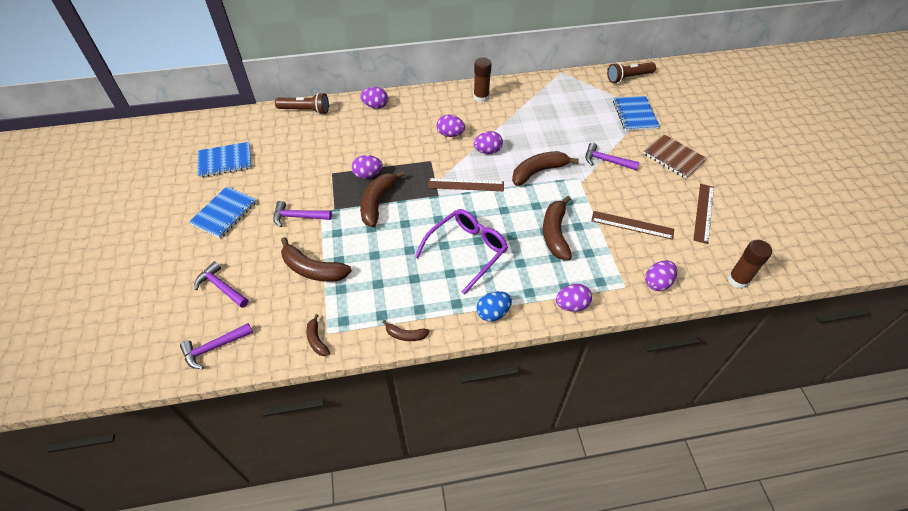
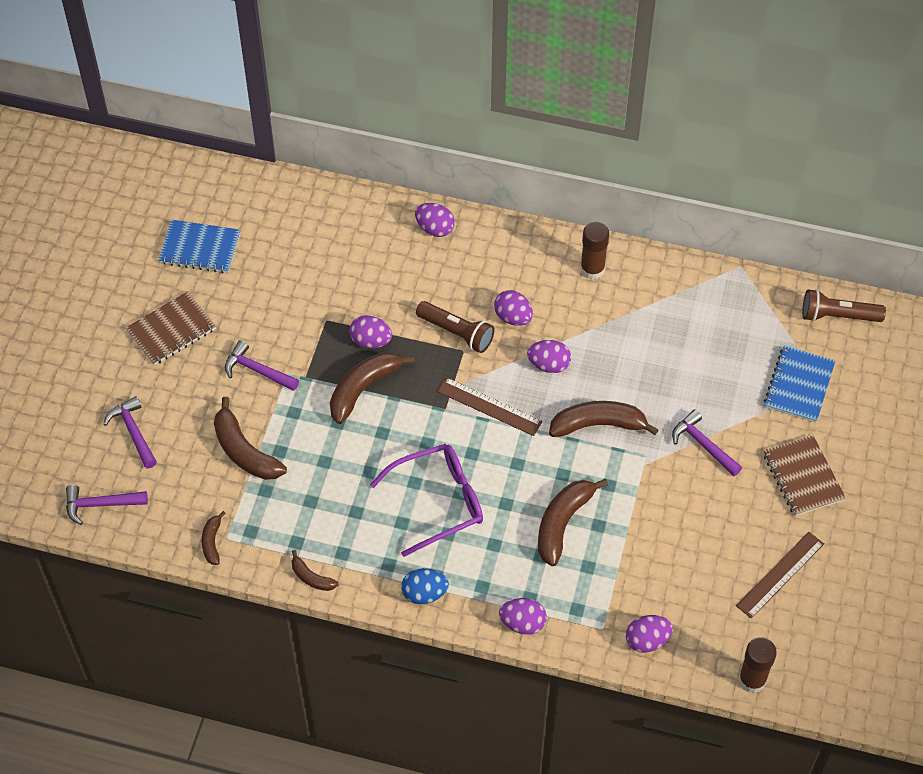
camera: 25 degrees right, 5 degrees up
blue notebook [189,186,257,239] -> brown notebook [126,291,216,365]
brown flashlight [275,93,329,114] -> brown flashlight moved to [416,301,495,353]
brown ruler [591,211,674,240] -> none

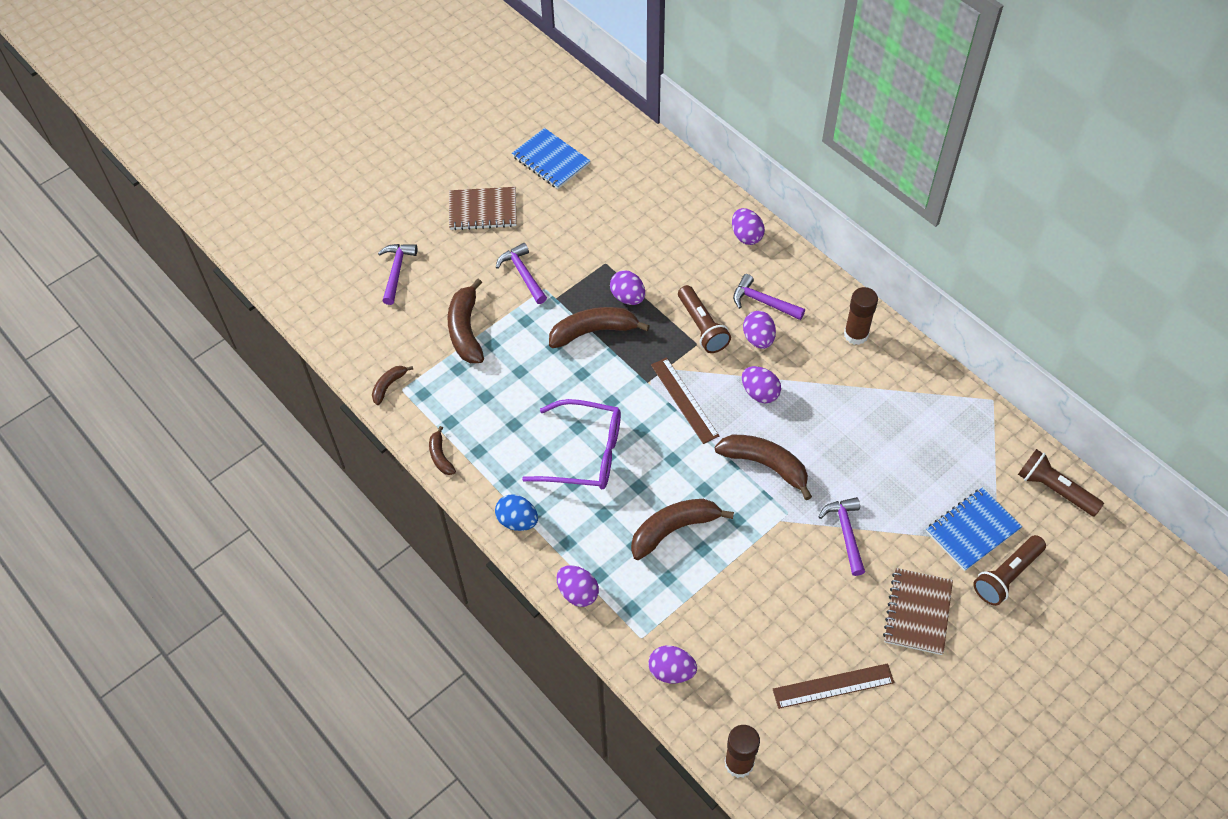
camera: 35 degrees right, 0 degrees up
purple hammer [66,485,148,525] -> purple hammer moved to [733,274,805,320]
none -> brown flashlight [973,535,1046,606]

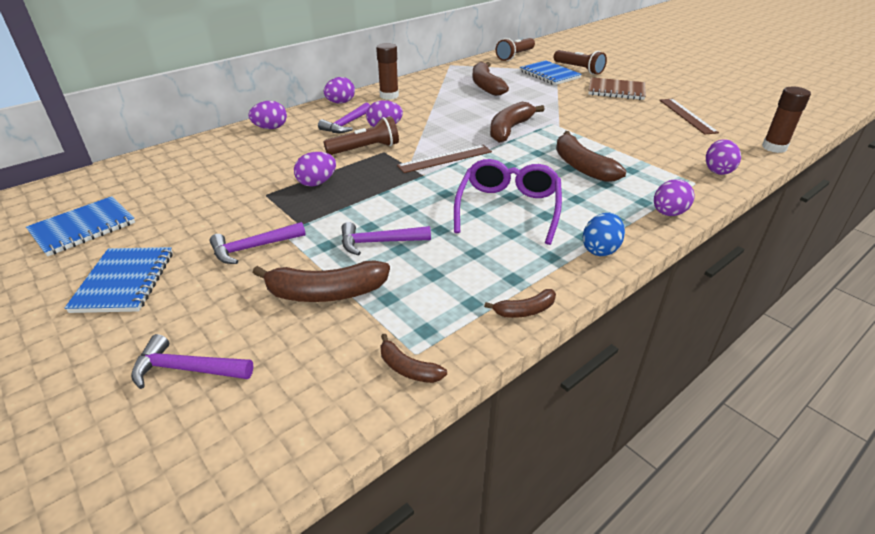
camera: 90 degrees left, 20 degrees down
brown notebook [449,187,517,230] -> blue notebook [65,247,173,313]
brown banana [549,307,650,348] -> brown banana moved to [472,62,509,96]
purple egg [742,366,781,403] -> purple egg moved to [324,77,355,104]
purple hammer [818,497,865,576] -> purple hammer moved to [342,222,431,255]

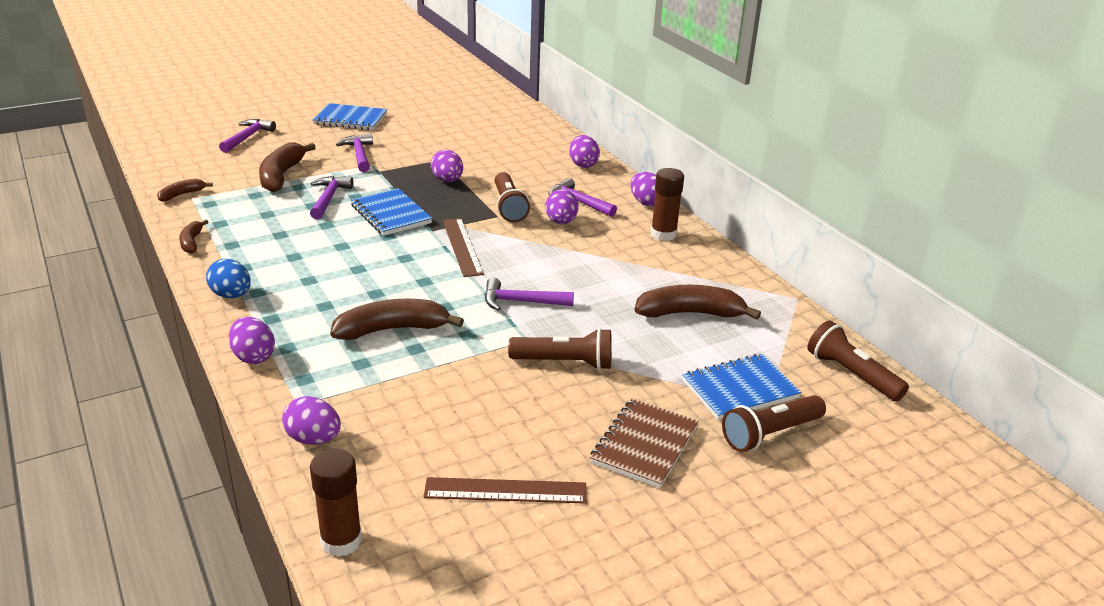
camera: 100 degrees right, 5 degrees down
blue notebook [26,196,135,257] -> blue notebook moved to [351,188,432,236]
purple glasses [454,159,562,245] -> none
brown banana [490,102,545,143] -> purple hammer [485,278,574,311]
none -> brown flashlight [508,328,612,370]

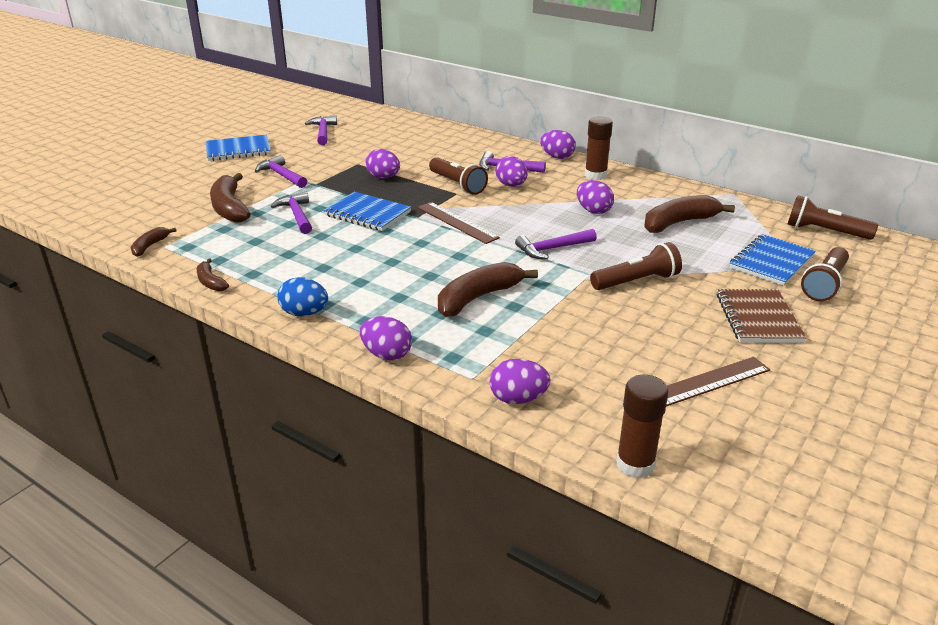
camera: 25 degrees left, 0 degrees up
purple hammer [219,119,276,153] -> purple hammer moved to [305,115,337,145]
purple egg [569,135,600,168] -> purple egg moved to [577,180,614,214]

